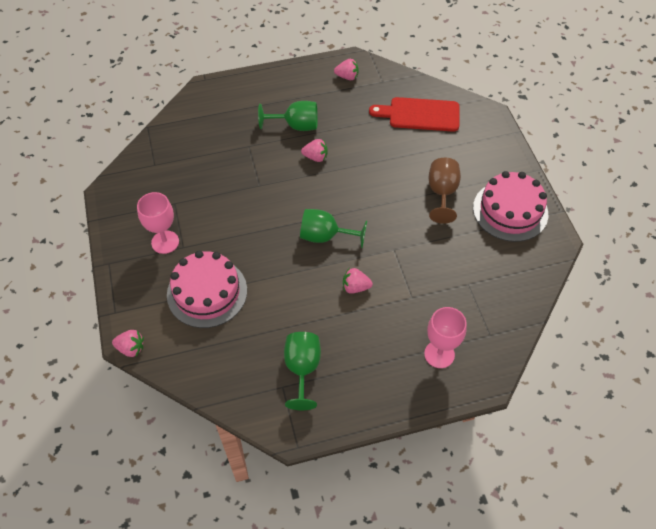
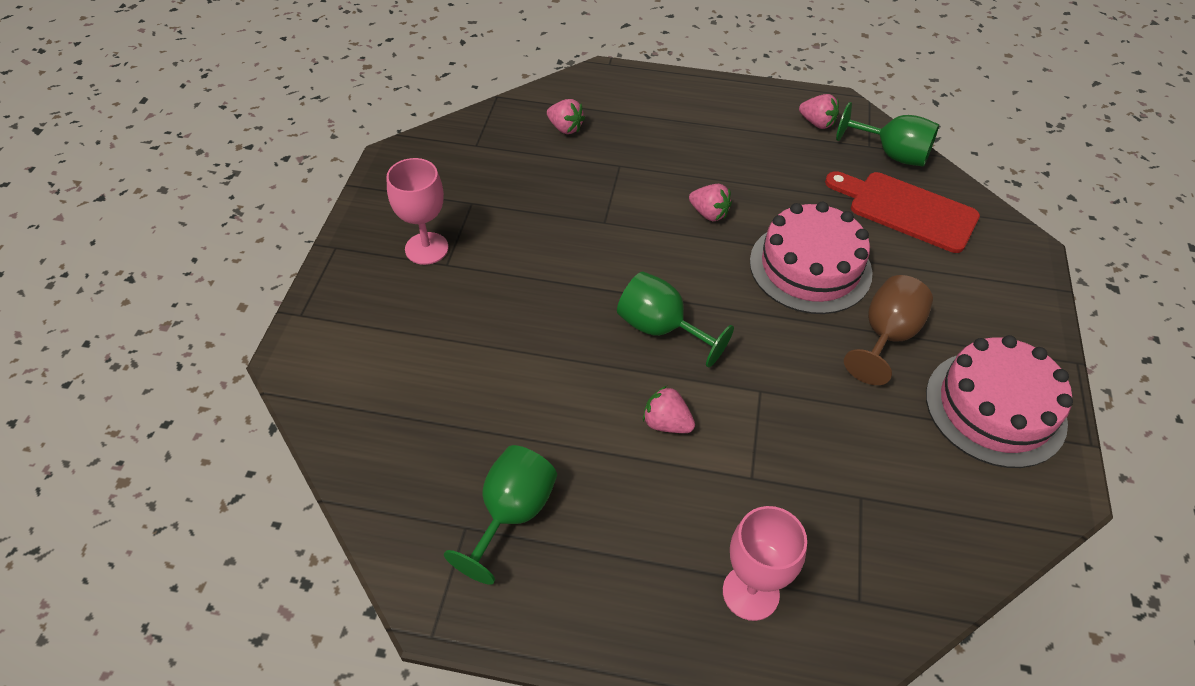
camera: 25 degrees right, 5 degrees down
pink strawberry [112,330,144,357] -> pink strawberry moved to [547,99,585,134]
pink cake [167,251,247,328] -> pink cake moved to [750,202,873,314]
green goblet [258,101,318,131] -> green goblet moved to [836,102,939,167]

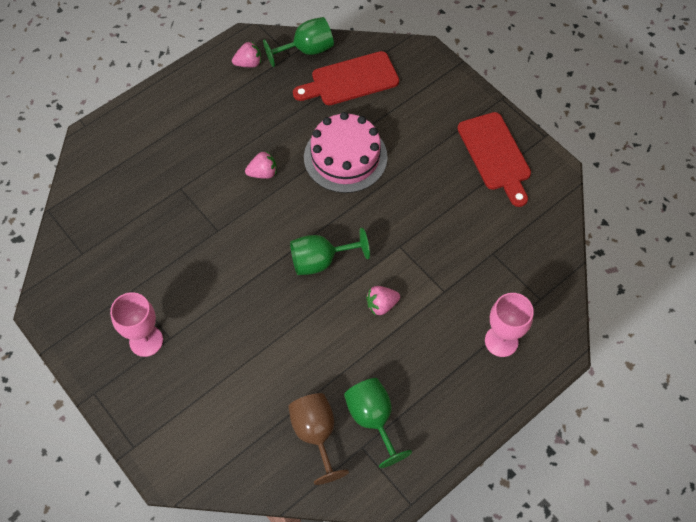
camera: 50 degrees left, 10 degrees up
pink strawberry [547,99,585,134] -> none
brown goblet [844,275,933,385] -> brown goblet moved to [288,393,349,485]
pink cake [926,335,1073,468] -> red cutting board [457,112,531,207]

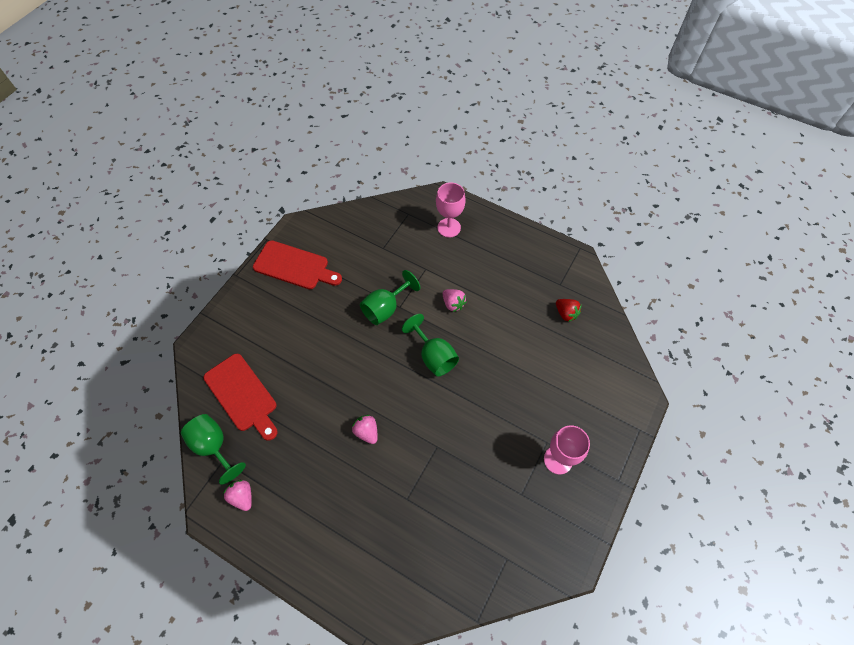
camera: 110 degrees left, 0 degrees up
brown goblet [288,393,349,485] -> red strawberry [556,299,581,322]
pink cake [304,112,388,193] -> none
green goblet [344,378,412,468] -> green goblet moved to [360,270,420,325]
red cutting board [457,112,531,207] -> red cutting board turned 60 degrees clockwise [253,240,342,289]

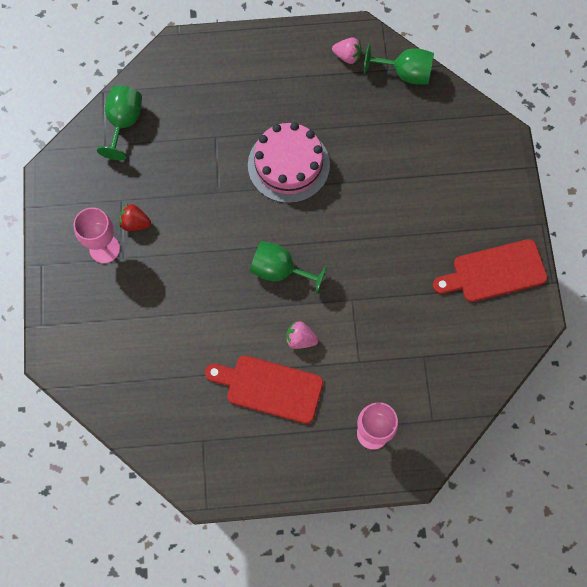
camera: 145 degrees right, 10 degrees up
red cutting board [203,354,278,441] -> red cutting board moved to [205,356,323,424]
pink strawberry [352,415,378,444] -> pink cake [248,122,330,203]
green goblet [360,270,420,325] -> green goblet moved to [97,86,142,160]
red strawberry [556,299,581,322] -> red strawberry moved to [119,204,151,231]

